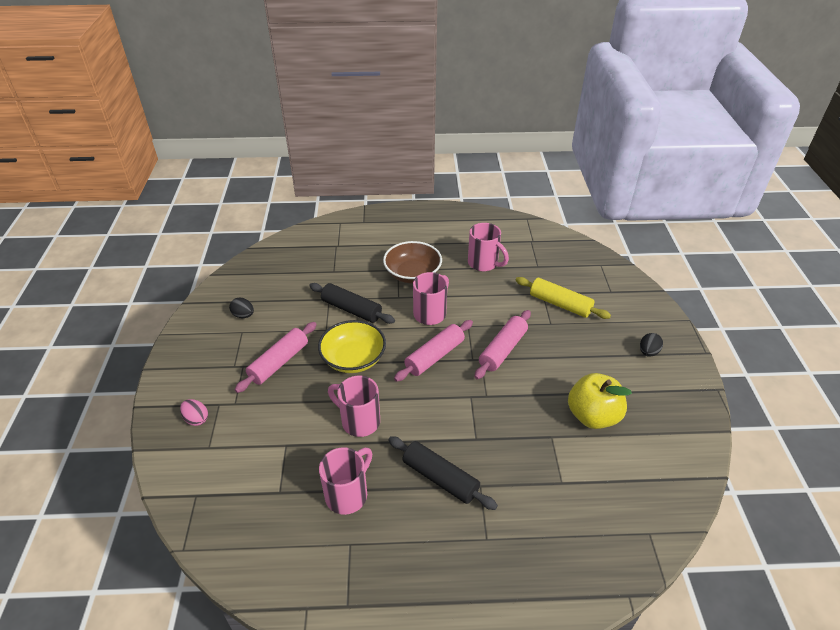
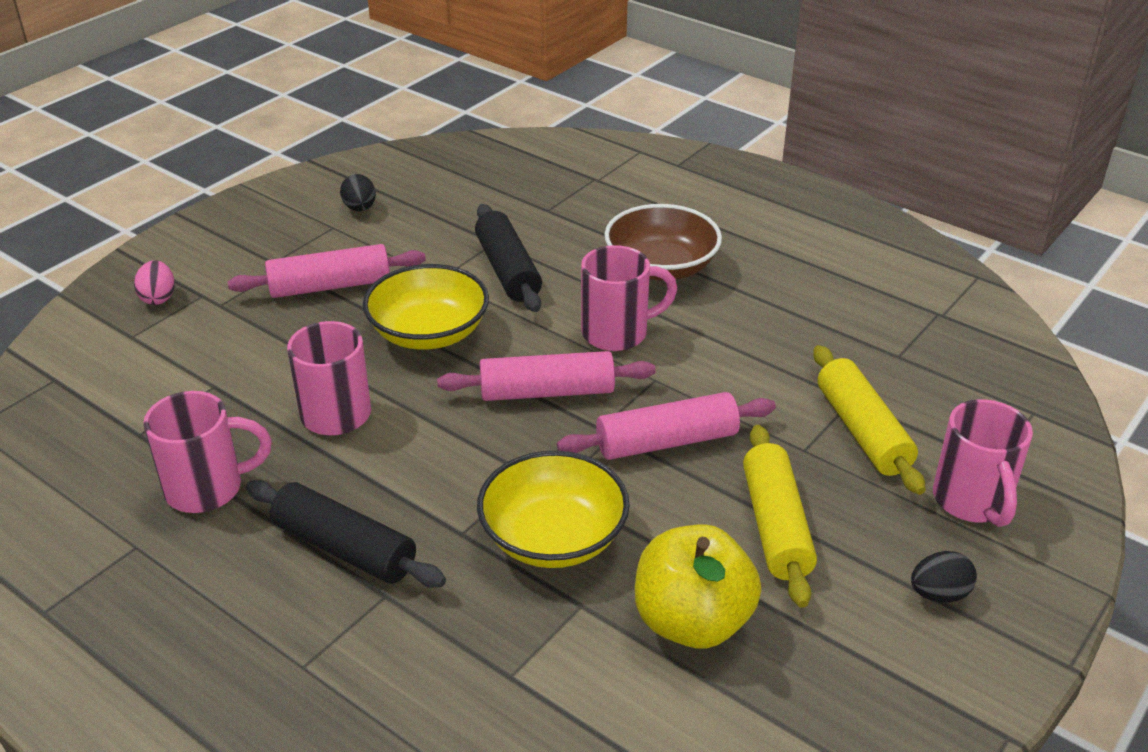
camera: 40 degrees right, 5 degrees down
black rolling pin [388,436,498,510] -> black rolling pin turned 45 degrees counterclockwise [246,480,446,588]
pink mug [468,223,509,271] -> pink mug moved to [933,399,1033,527]
none -> yellow bowl [477,451,630,568]
none -> yellow rolling pin [743,425,817,608]

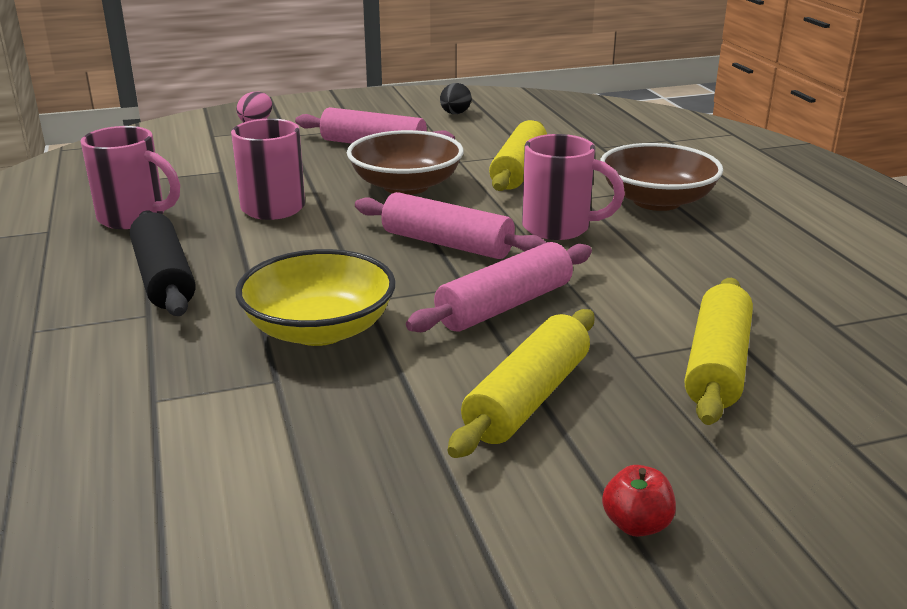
camera: 35 degrees right, 10 degrees down
yellow bowl [363,264,489,350] -> brown bowl [347,130,463,195]
black rolling pin [475,204,542,312] -> yellow rolling pin [489,120,547,191]
pink rolling pin [557,392,776,460] -> pink rolling pin turned 60 degrees counterclockwise [406,242,592,332]
yellow apple [635,524,761,648] -> none
black egg [911,551,977,603] -> red apple [602,465,676,537]
pink mug [933,399,1033,527] -> none

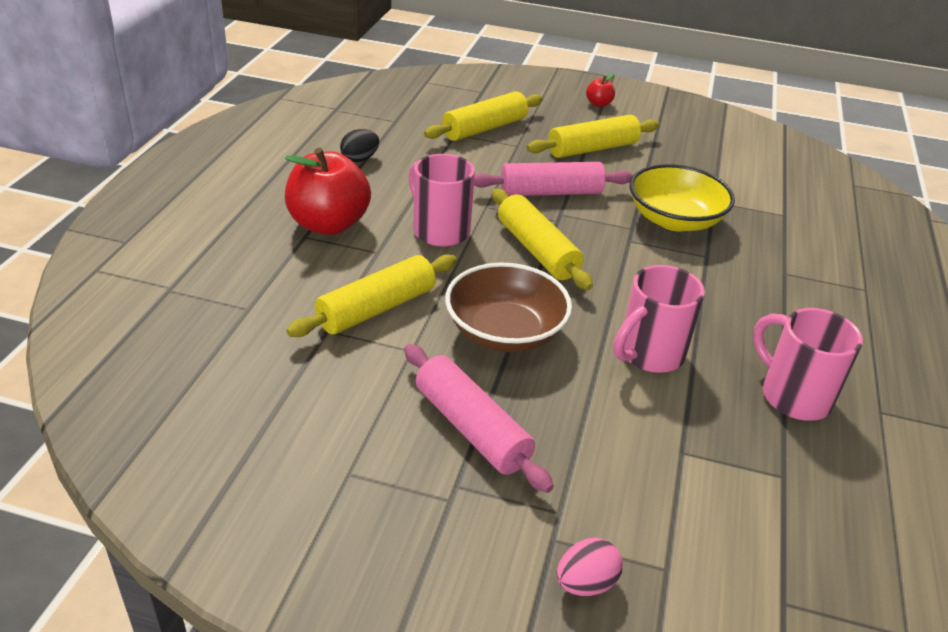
camera: 150 degrees left, 10 degrees up
black rolling pin [130,210,195,316] -> none
pink rolling pin [355,192,546,259] -> yellow rolling pin [492,189,593,290]
black egg [440,83,471,114] -> black egg moved to [340,129,379,162]
brown bowl [600,143,723,211] -> red apple [285,147,371,235]

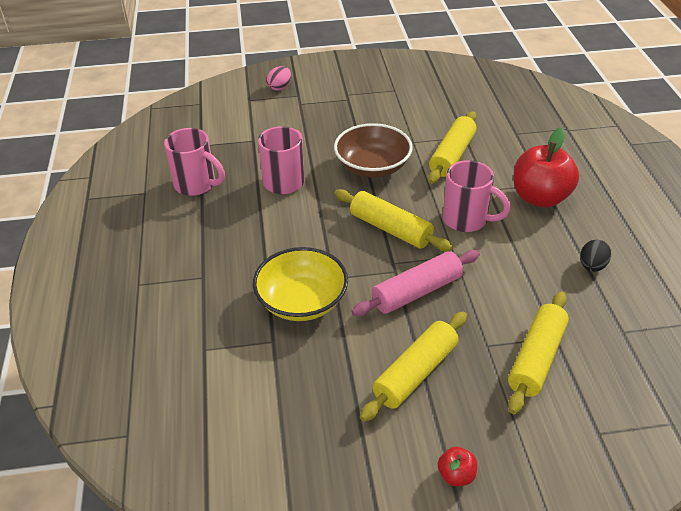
camera: 160 degrees right, 5 degrees up
pink rolling pin [404,344,554,493] -> none

